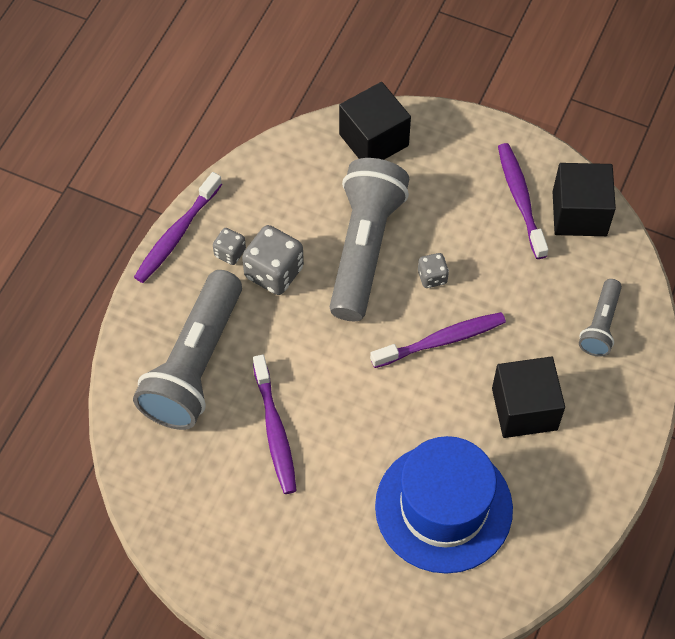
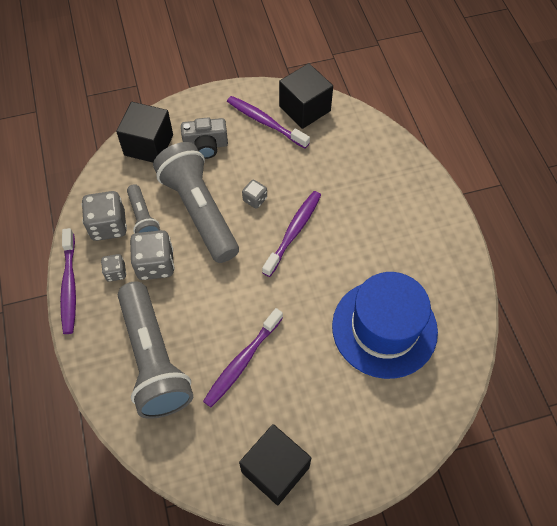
camera: 40 degrees left, 0 degrees up
purple toothbrush [253,355,297,494] -> purple toothbrush turned 90 degrees clockwise [203,308,283,407]
black cube [492,356,565,438] -> black cube moved to [239,424,311,505]
grey flashlight [579,279,622,357] -> grey flashlight moved to [127,184,160,234]
none -> grey dice [82,191,127,241]
none -> grey camera [181,118,228,159]

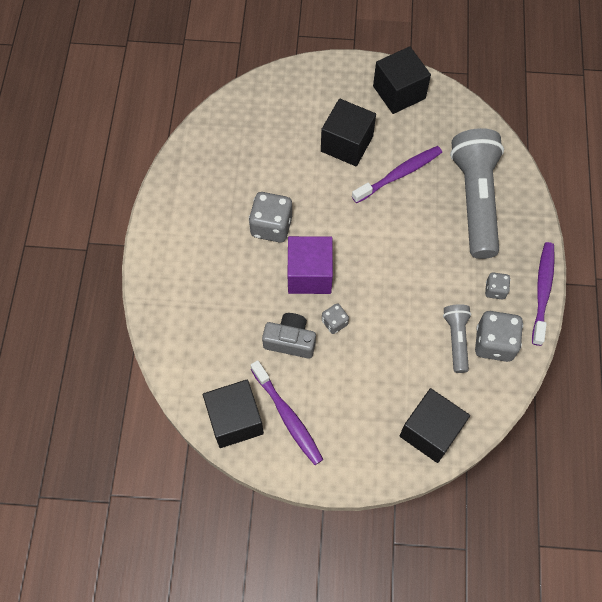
camera: 160 degrees left, 5 degrees up
grey dice [130,230,174,280] -> grey dice moved to [249,192,292,243]
grey flashlight [153,142,239,263] -> none
grey camera [181,118,228,159] -> grey camera moved to [262,313,316,359]
purple toothbrush [262,191,321,277] -> purple cube [287,236,333,294]
blue hat [332,272,438,379] -> none
none -> black cube [321,99,376,166]

